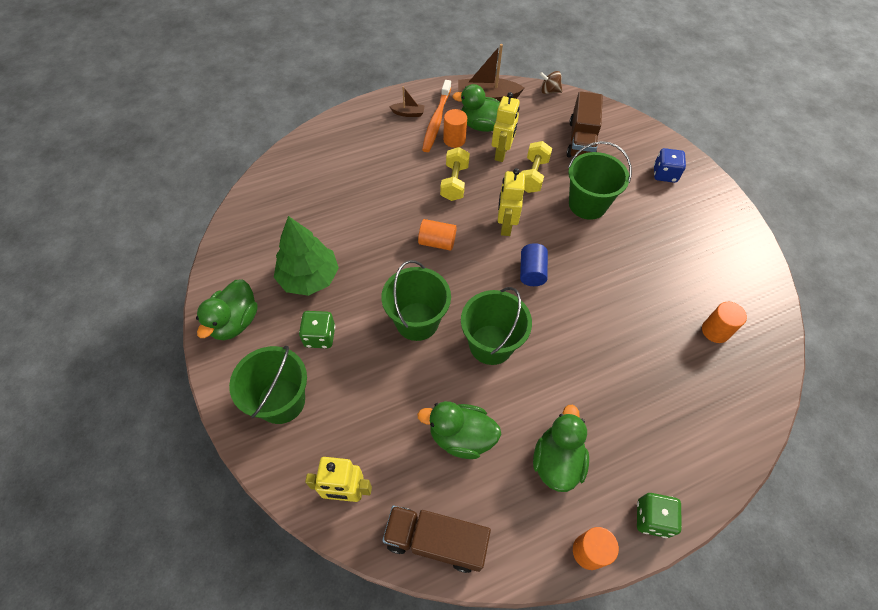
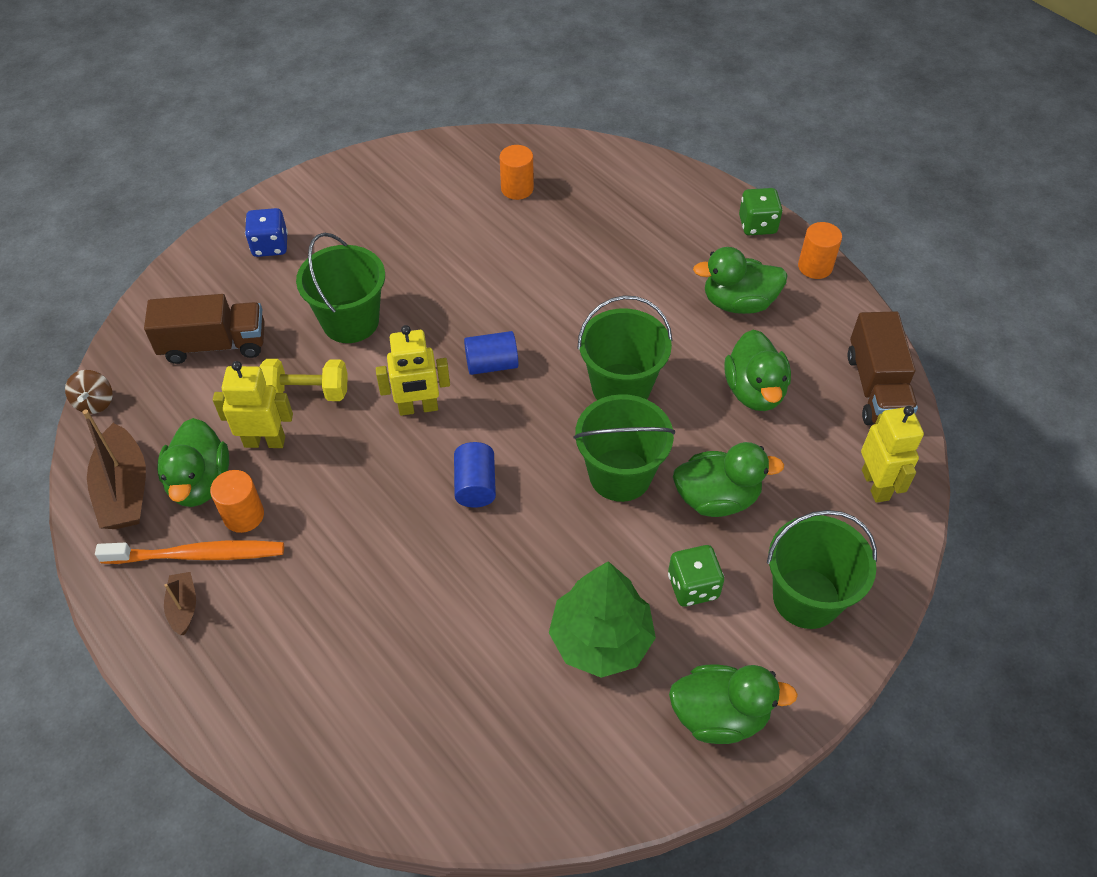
camera: 105 degrees left, 5 degrees down
orange cylinder [418,219,457,251] -> blue cylinder [454,442,496,508]
yellow dumbbell [440,147,470,201] -> none
none -> green duck [673,442,784,517]

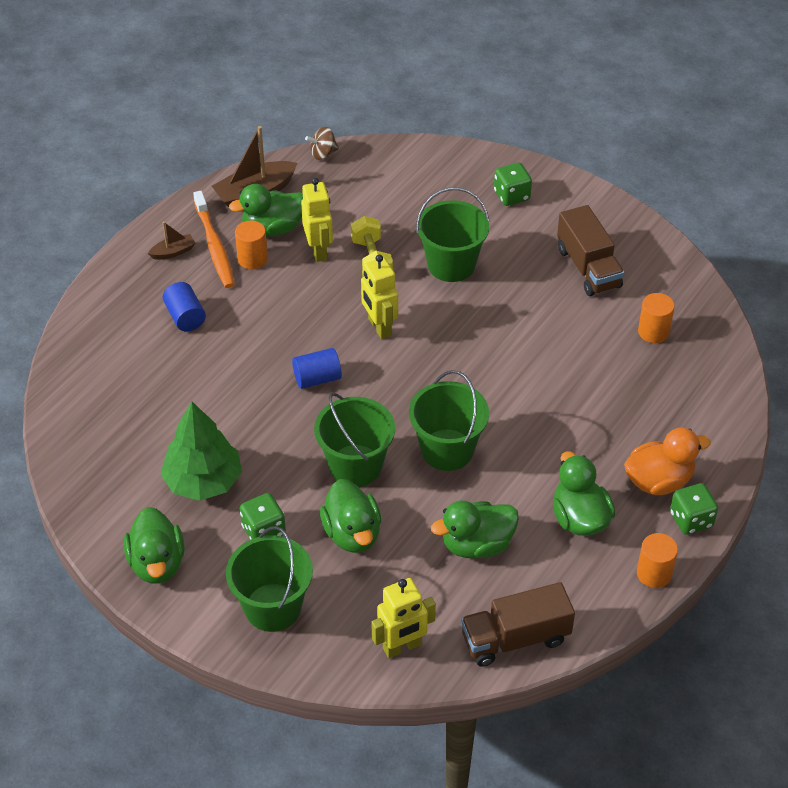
camera: 75 degrees right, 5 degrees down
brown truck [144,294,265,364] -> brown truck moved to [557,205,625,296]
blue dice [245,208,288,257] -> green dice [494,163,532,206]
blue cylinder [464,331,519,375] -> blue cylinder moved to [163,282,206,331]
none -> orange duck [624,428,711,495]

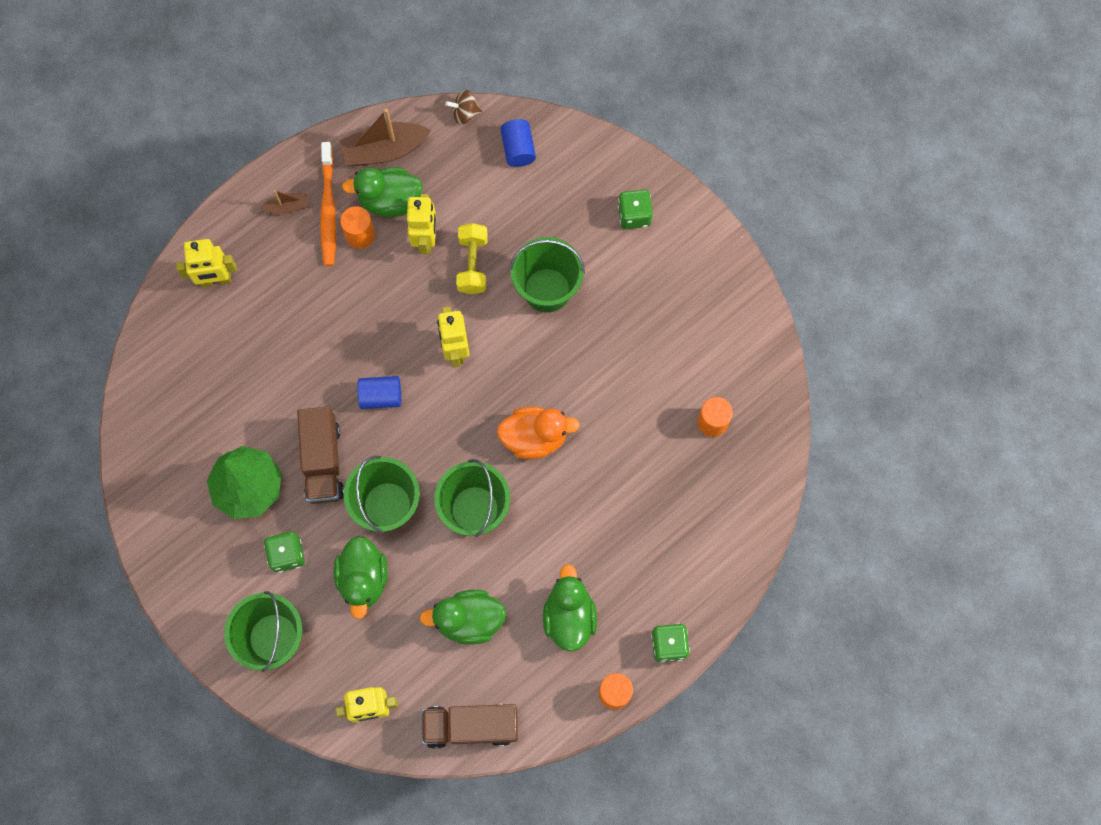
camera: 15 degrees right, 25 degrees up
green duck [124,507,184,584] -> none
blue cylinder [163,282,206,331] -> blue cylinder moved to [500,119,536,167]
brown truck [557,205,625,296] -> brown truck moved to [297,406,344,504]
orange duck [624,428,711,495] -> orange duck moved to [497,407,580,459]
none -> yellow robot [176,239,237,287]

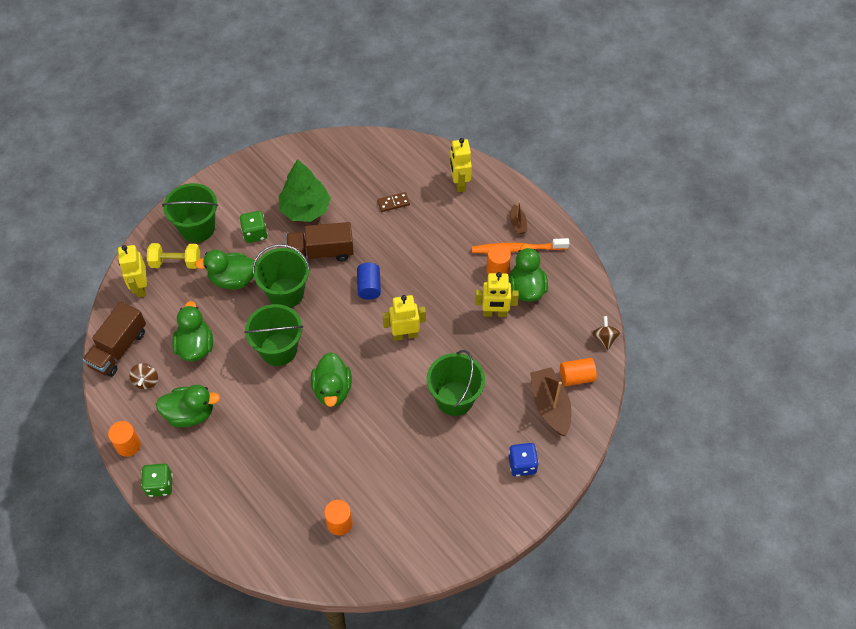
camera: 90 degrees right, 15 degrees down
brown boat [340,109,431,166] -> brown boat moved to [530,367,572,436]
brown truck [421,704,518,749] -> brown truck turned 150 degrees counterclockwise [83,302,146,377]
yellow dumbbell [456,223,488,294] -> yellow dumbbell moved to [147,243,200,269]
orange duck [497,407,580,459] -> green duck [311,352,352,407]
blue cylinder [500,119,536,167] -> orange cylinder [560,358,597,386]
green dice [618,189,653,229] -> blue dice [508,443,539,476]
none -> brown spinning top [129,363,158,389]
none -> brown domino [377,192,410,212]

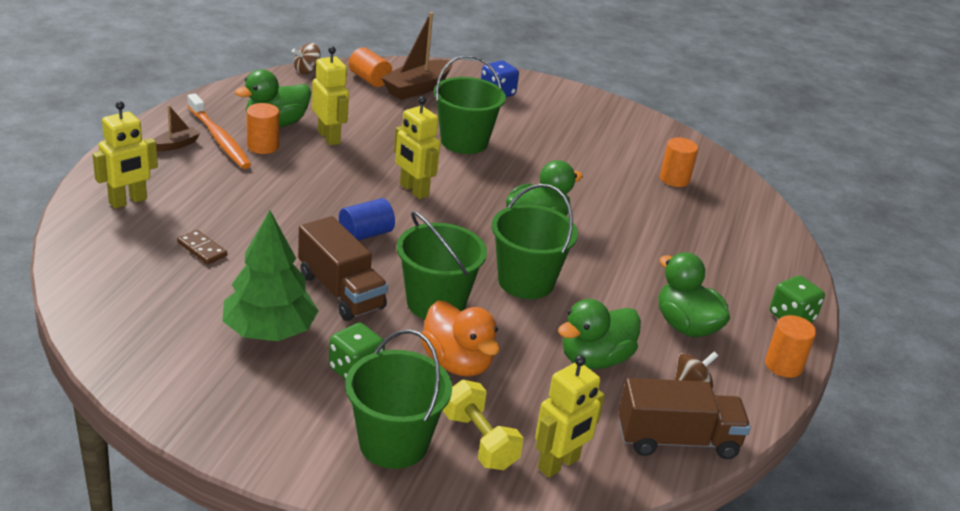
camera: 125 degrees left, 25 degrees down
green duck [195,249,255,290] -> orange duck [421,301,500,377]

